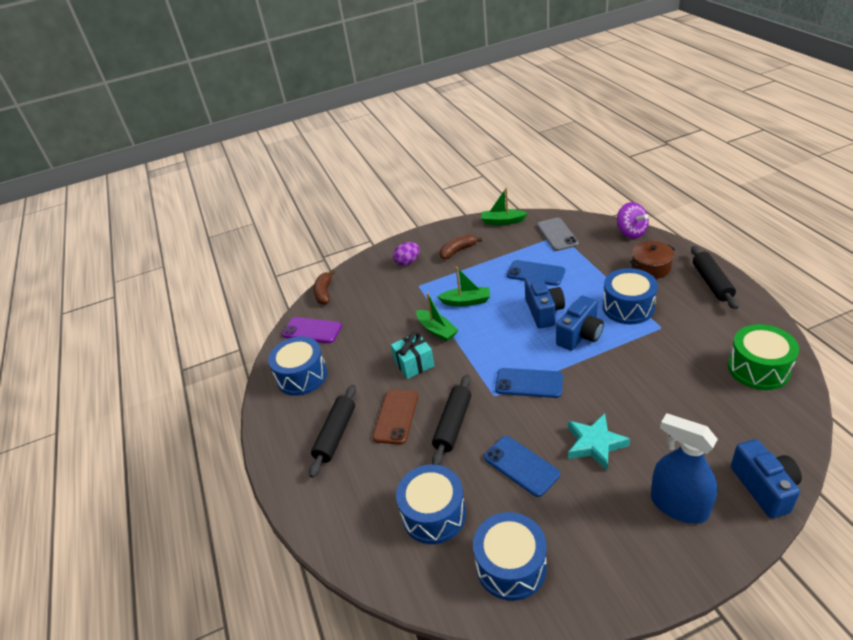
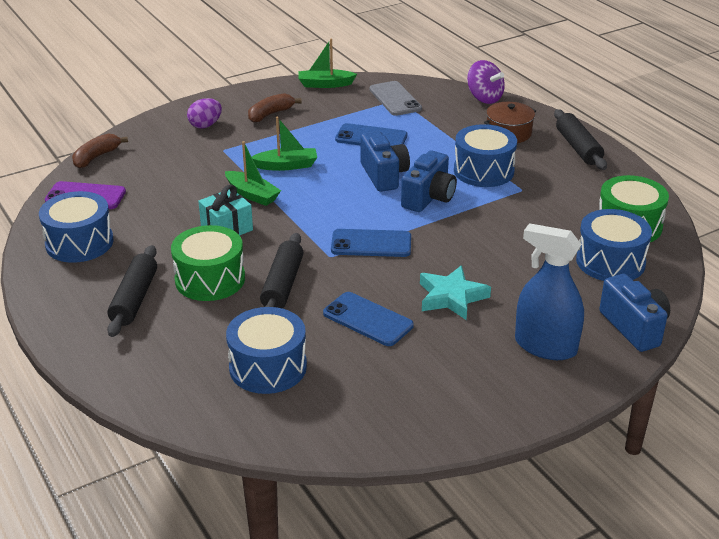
camera: 15 degrees left, 5 degrees down
brown banana [313,270,335,305] -> brown banana turned 45 degrees clockwise [72,134,128,168]
brown phone [372,389,418,445] -> green drum [171,225,245,301]
blue drum [473,512,547,601] -> blue drum moved to [576,209,652,281]

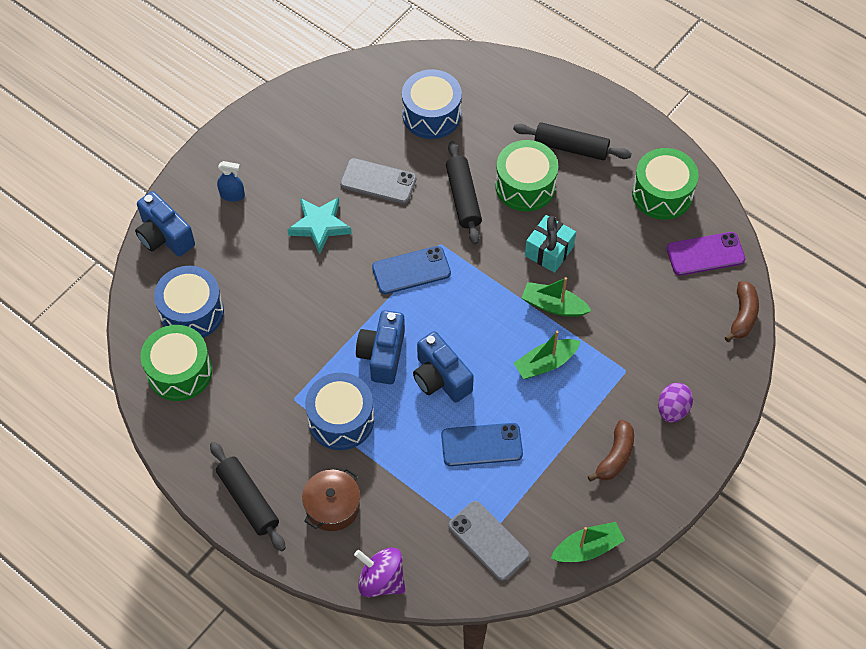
camera: 160 degrees right, 25 degrees up
blue drum [39,191,114,263] -> green drum [632,148,699,220]
black rolling pin [107,245,157,337] -> black rolling pin turned 60 degrees counterclockwise [513,122,632,160]
blue phone [323,292,414,346] -> grey phone [340,158,416,204]
blue spray bottle [515,223,584,360] -> blue spray bottle [217,161,245,202], size x0.49

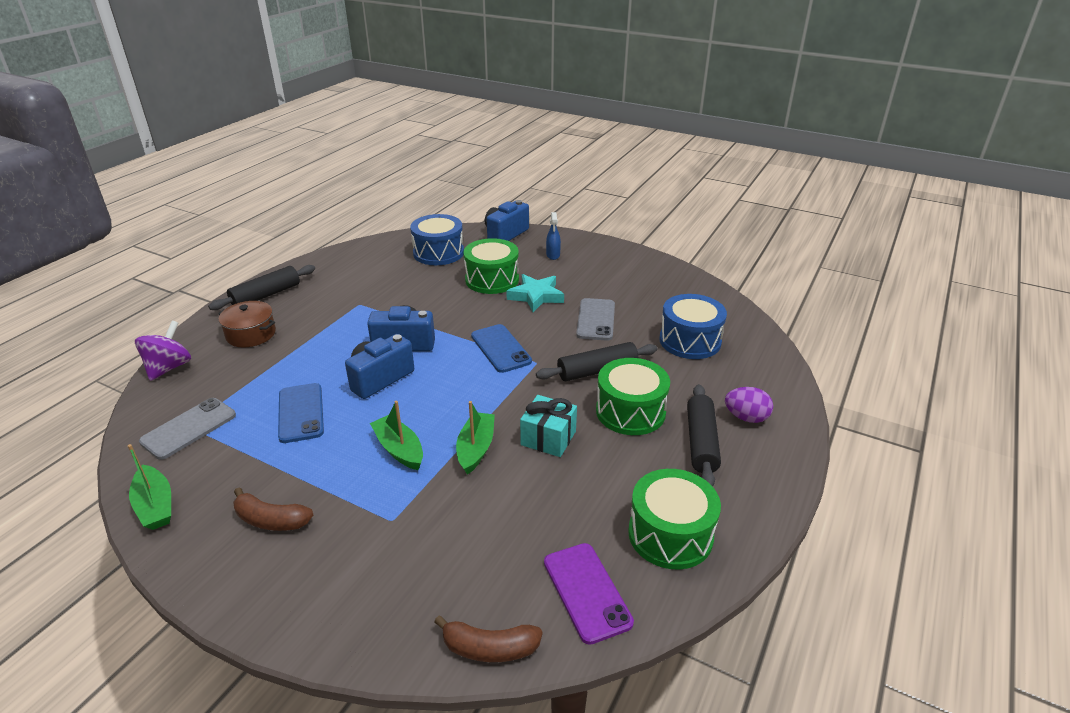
camera: 80 degrees right, 25 degrees down
green drum [140,325,212,401] -> green drum moved to [463,238,519,294]
blue drum [305,373,374,450] -> none
purple egg [658,383,693,423] -> purple egg moved to [725,387,773,423]

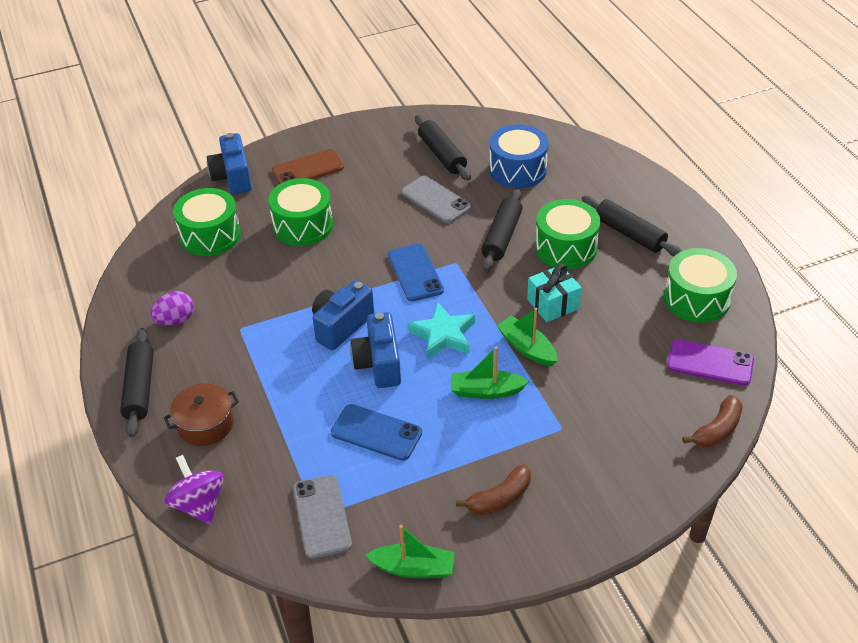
camera: 50 degrees left, 10 degrees up
blue drum [410,214,464,265] -> green drum [173,188,241,256]
blue phone [471,324,532,373] -> blue phone turned 60 degrees clockwise [388,244,444,301]
turquoise star [506,274,564,312] -> turquoise star moved to [407,302,475,359]
blue spray bottle [546,212,561,260] -> brown phone [272,149,344,184]
purple egg [725,387,773,423] -> purple egg moved to [151,291,194,325]
none -> black rolling pin [415,115,471,180]

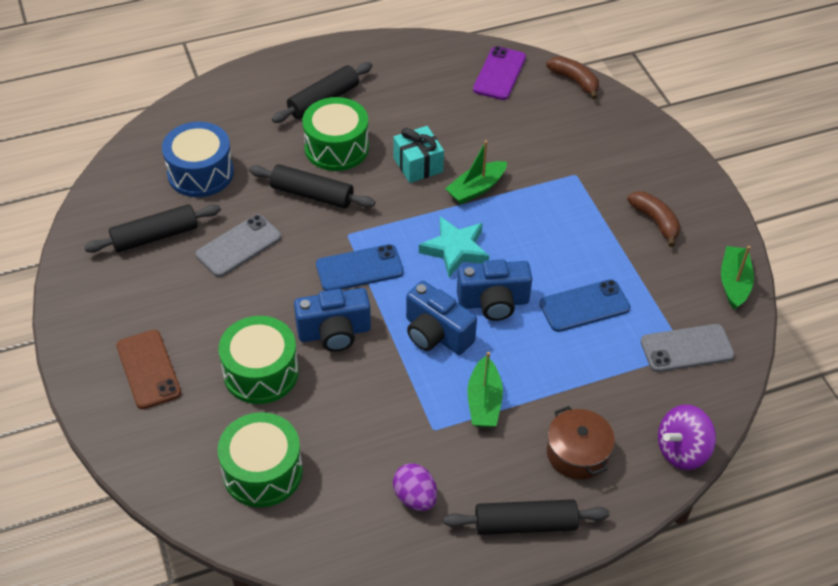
camera: 90 degrees left, 5 degrees up
blue camera [207,133,252,194] -> blue camera moved to [294,288,371,352]
blue phone [331,404,422,461] -> blue phone turned 45 degrees clockwise [539,279,631,332]
green boat [451,346,529,399] -> green boat moved to [467,352,503,427]
green drum [664,248,737,323] -> none

